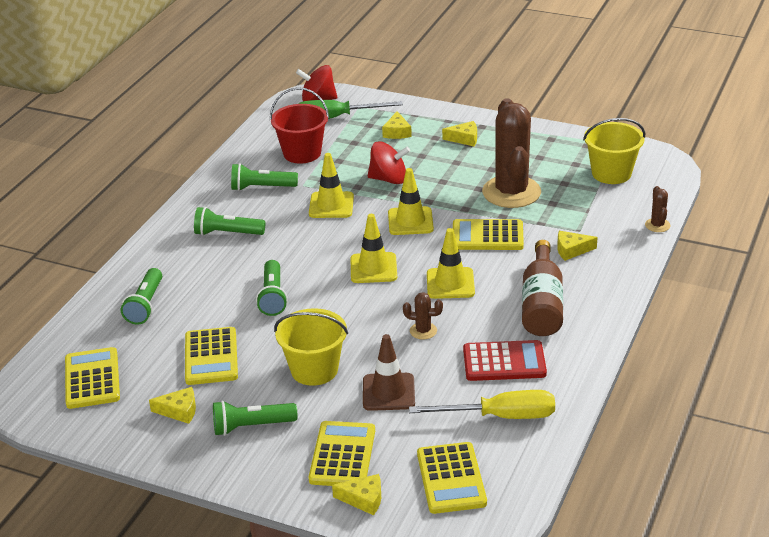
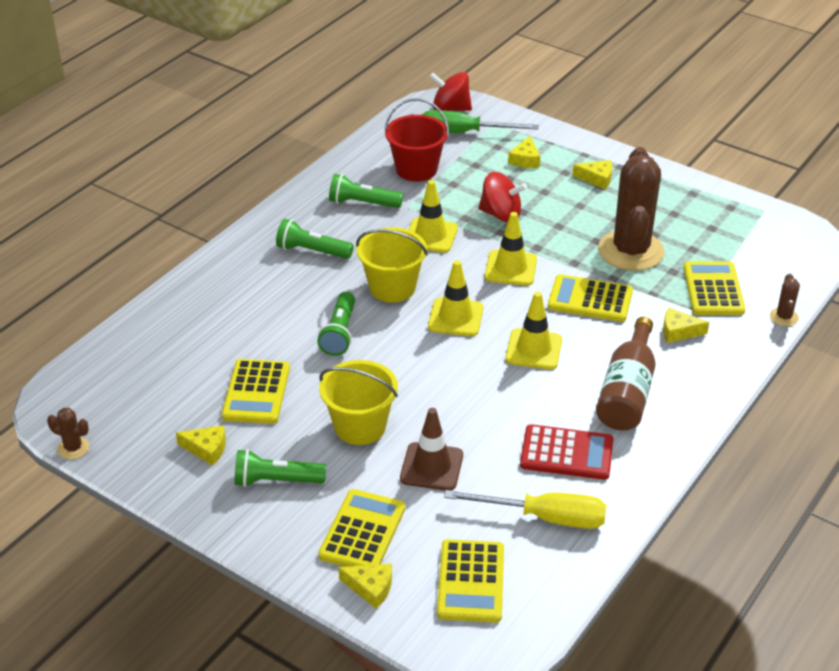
camera: 10 degrees right, 5 degrees up
yellow calculator [65,347,120,409] -> yellow calculator moved to [684,261,745,315]
green flashlight [121,268,162,325] -> none
brown cactus [403,292,443,339] -> brown cactus moved to [47,408,89,459]
yellow bucket [583,118,645,184] -> yellow bucket moved to [356,227,428,303]

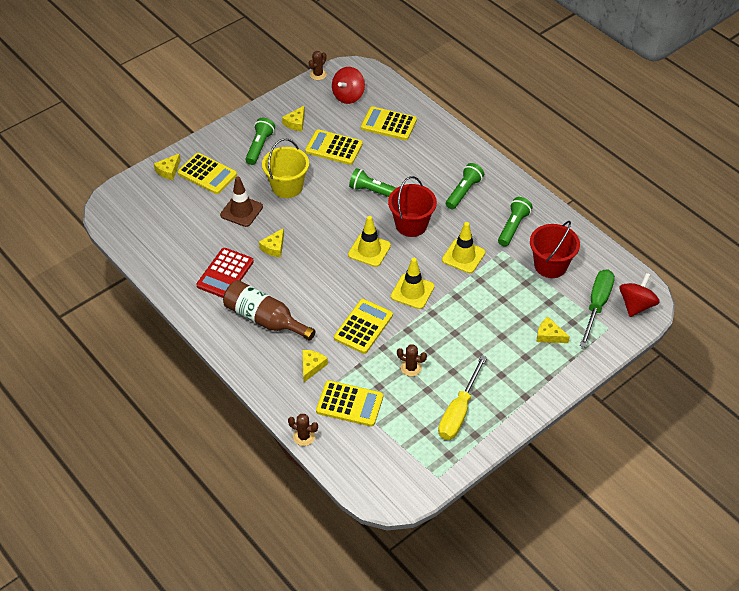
camera: 105 degrees right, 10 degrees up
yellow bucket [356,227,428,303] -> red bucket [388,176,437,237]
yellow calculator [437,539,504,623] -> yellow calculator moved to [361,106,417,140]
yellow screwdriver [444,490,606,529] -> yellow screwdriver moved to [438,355,487,440]
red spinning top [478,172,527,222] -> red spinning top moved to [332,67,365,104]
yellow traffic cone [505,292,562,370] -> none
yellow cheese [572,160,612,189] -> yellow cheese moved to [259,228,284,257]
brown cactus [598,147,665,271] -> brown cactus [397,344,427,376], size x0.41

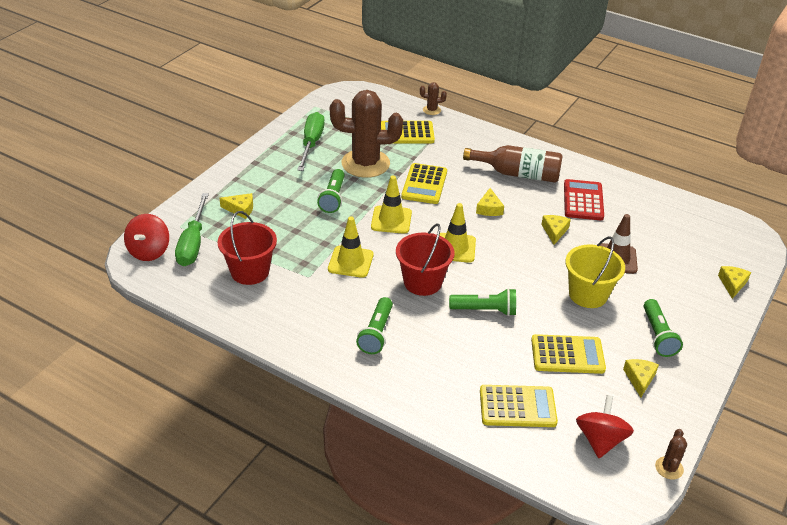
camera: 160 degrees right, 10 degrees down
yellow calculator [177,153,237,194] -> none
yellow cheese [303,350,328,382] -> yellow cheese moved to [476,188,504,216]
brown cactus [397,344,427,376] -> brown cactus [330,90,403,178], size x2.44
yellow screwdriver [438,355,487,440] -> green screwdriver [297,112,325,171]
green flashlight [498,197,533,247] -> green flashlight moved to [317,169,345,213]

